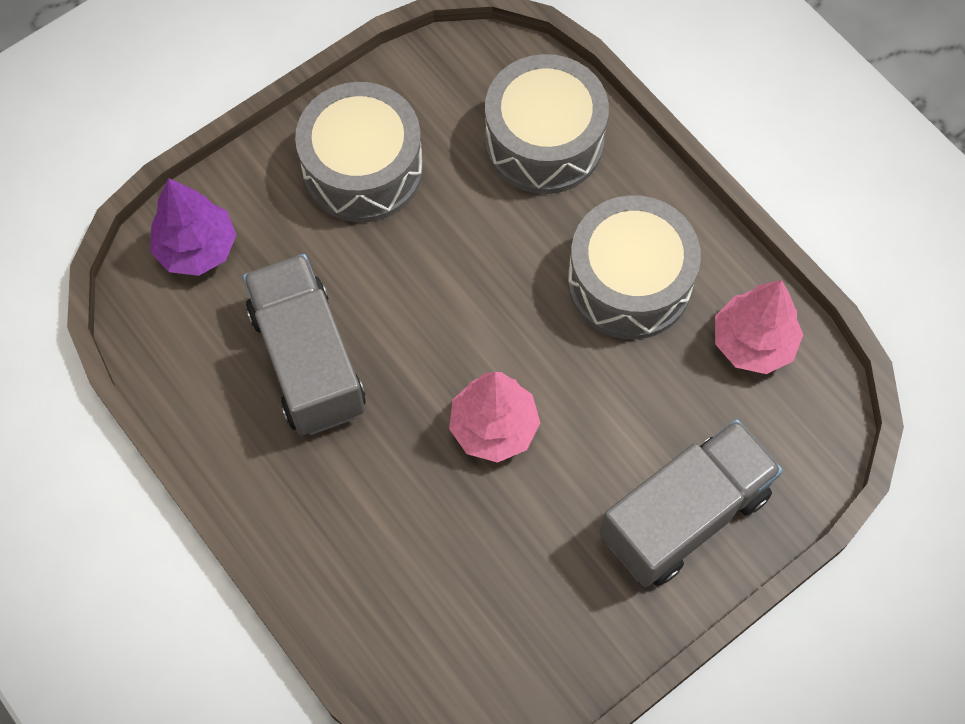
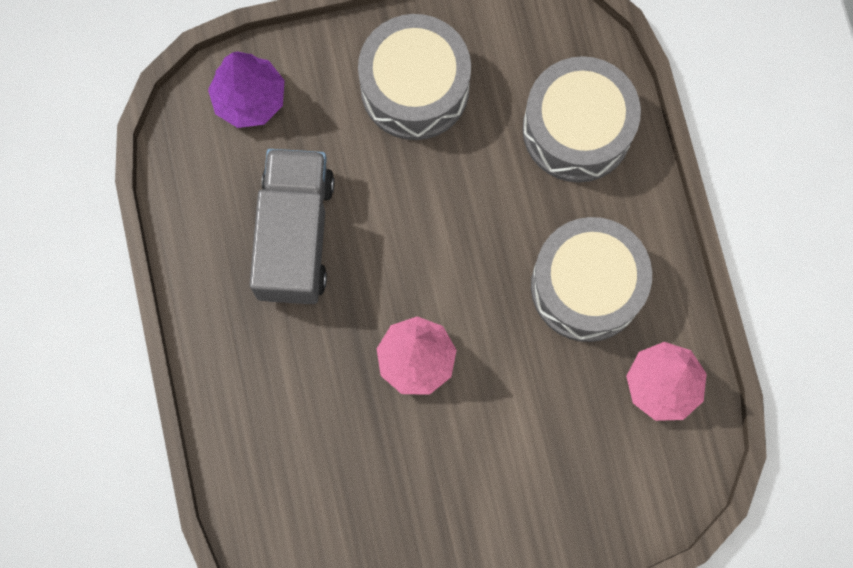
camera: 25 degrees right, 10 degrees up
grey truck [599,419,783,587] -> none

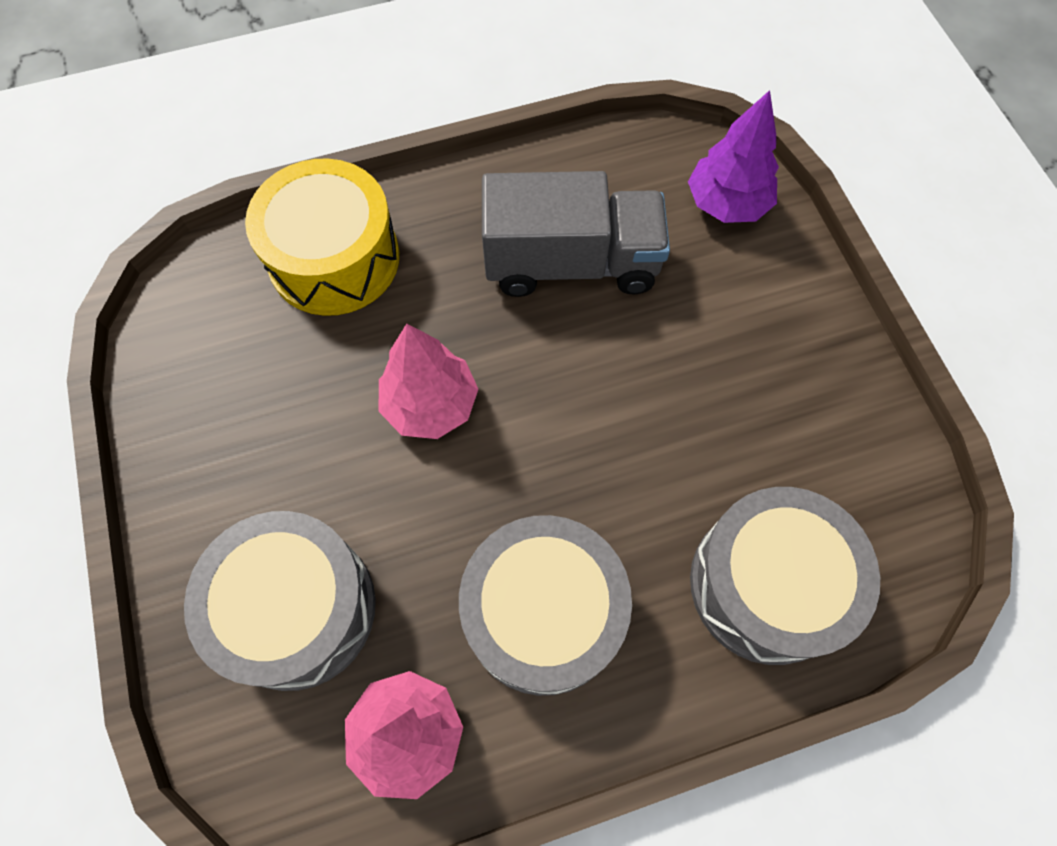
camera: 85 degrees right, 10 degrees down
grey drum [358,14,471,140] -> grey drum moved to [184,511,376,691]
none -> yellow drum [245,159,399,316]

